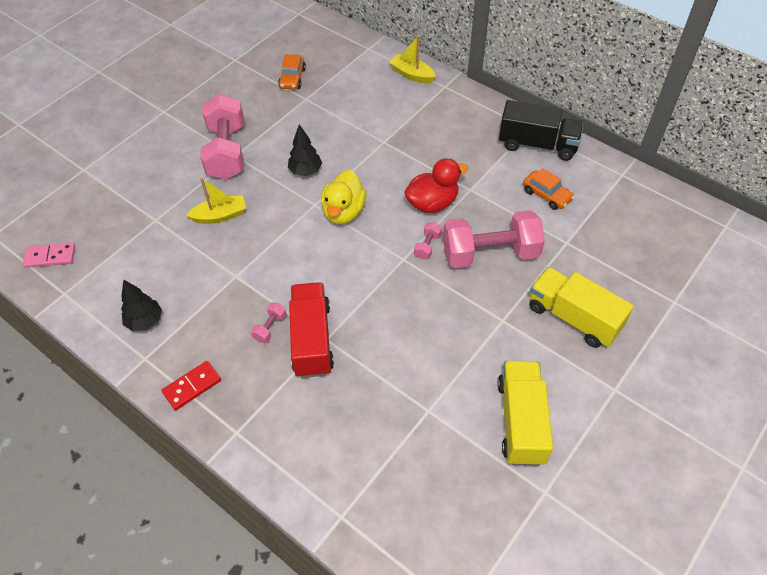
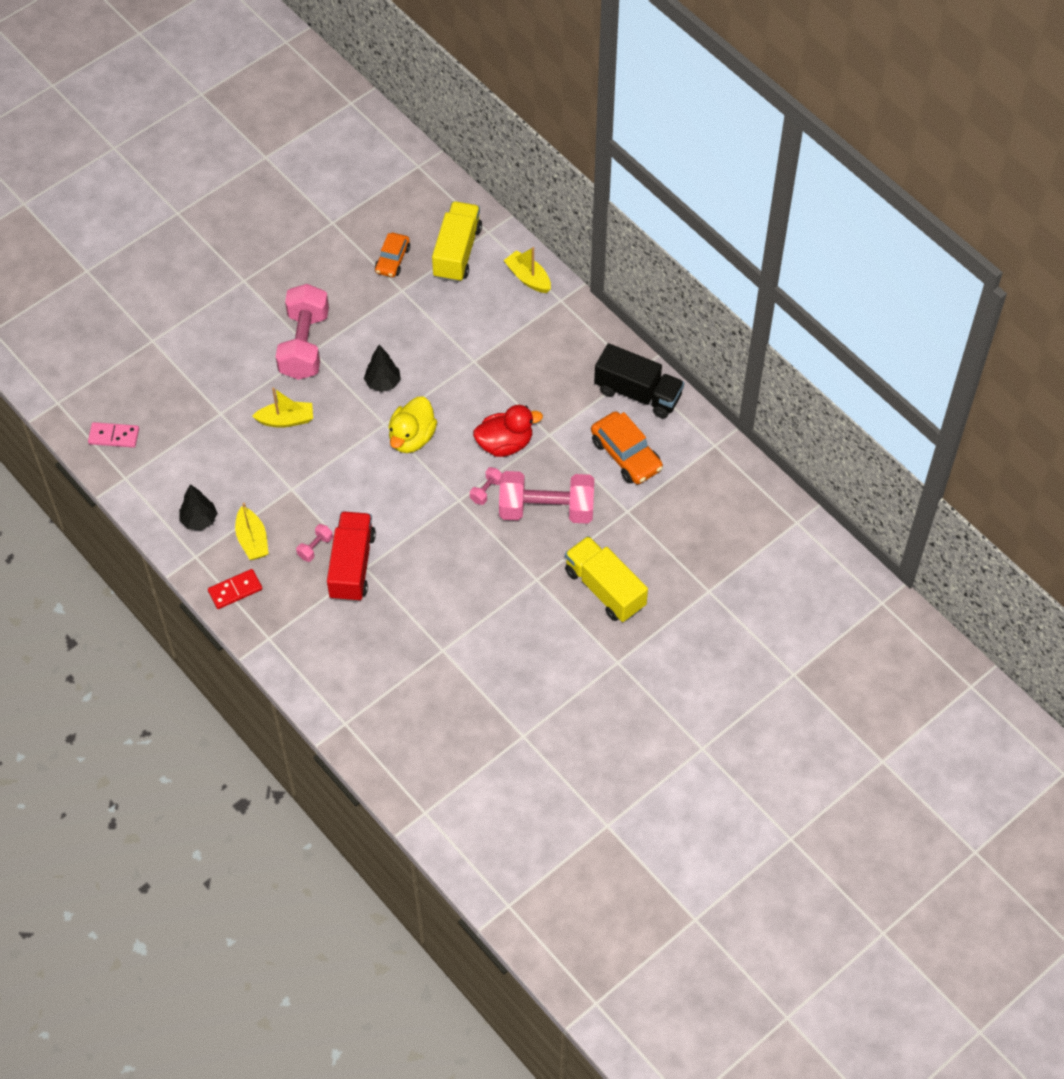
camera: 10 degrees right, 5 degrees up
yellow truck [497,361,553,466] -> yellow truck moved to [432,201,482,282]
orange car [523,168,575,210] -> orange car [591,411,663,484], size x1.53
none -> yellow boat [235,503,269,560]

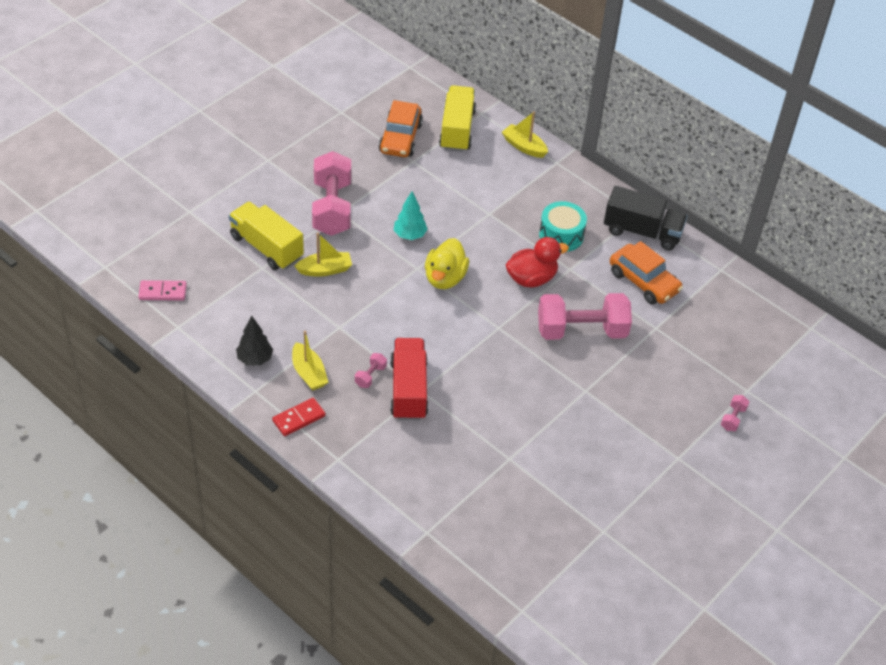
camera: 10 degrees left, 10 degrees down
black tree [364,345,401,392] -> turquoise tree [394,191,428,240]
orange car [375,233,410,277] -> orange car [379,100,423,157], size x1.53
pink dumbbell [470,467,502,505] -> pink dumbbell moved to [721,395,750,431]
yellow truck [565,536,648,622] -> yellow truck moved to [229,202,304,270]
none -> turquoise drum [539,201,587,252]

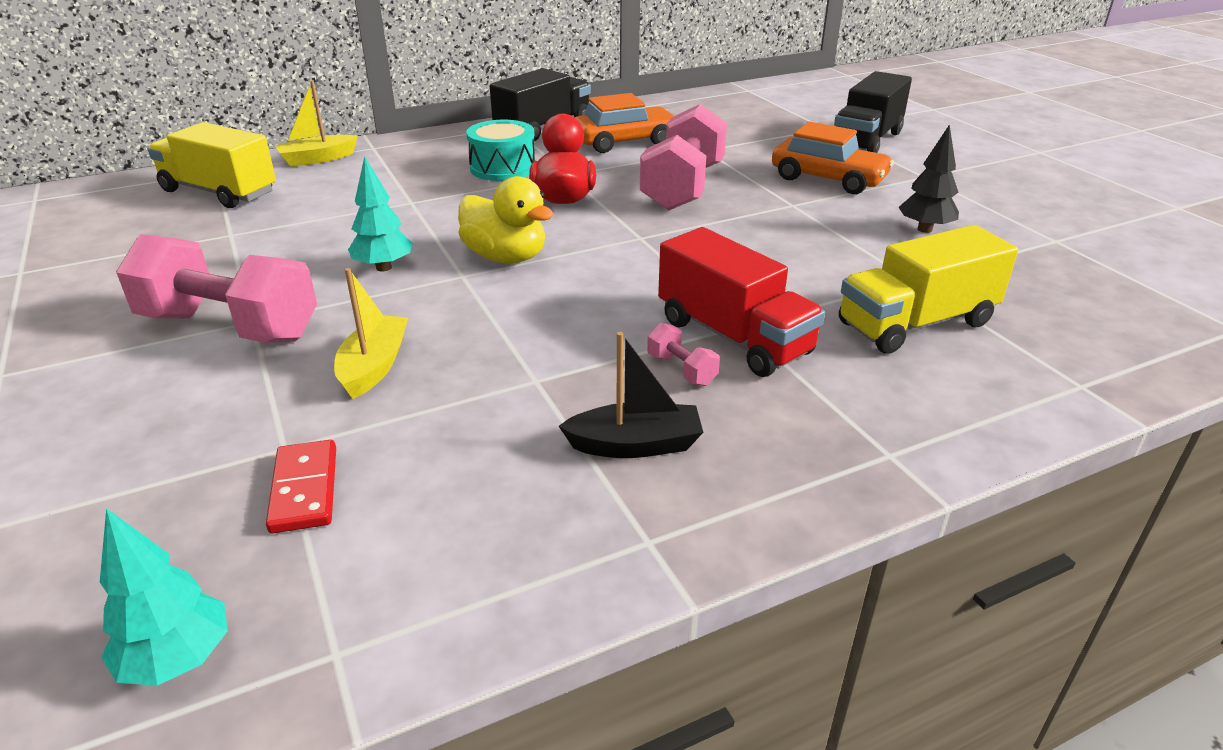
camera: 65 degrees left, 15 degrees down
pink domino [138,280,187,301] -> turquoise tree [100,508,228,686]
yellow truck [229,202,304,270] -> yellow truck moved to [839,225,1018,354]
black tree [236,316,273,366] -> black tree moved to [899,124,959,233]
red domino [272,398,326,436] -> red domino moved to [266,440,336,533]
yellow boat [292,331,328,391] -> black boat [559,332,703,458]
orange car [379,100,423,157] -> orange car moved to [772,122,894,194]
red truck [390,338,428,420] -> red truck turned 150 degrees counterclockwise [658,227,825,377]
pink dumbbell [721,395,750,431] -> black truck [834,71,912,153]

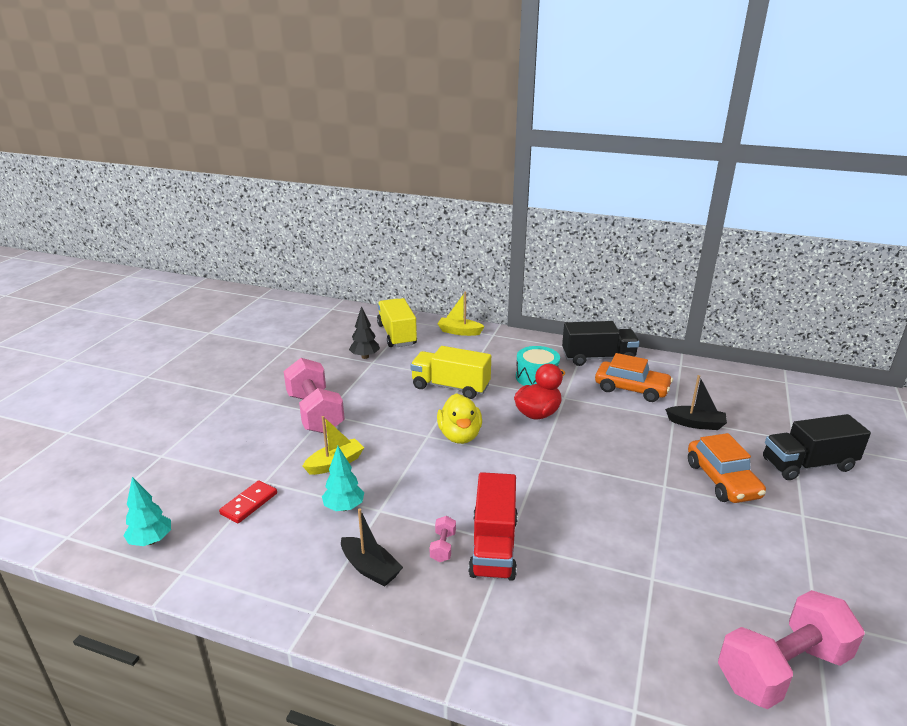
camera: 45 degrees right, 5 degrees down
turquoise tree [348,156,413,271] -> turquoise tree moved to [322,446,364,511]
pink dumbbell [640,104,727,211] -> pink dumbbell moved to [718,590,865,709]
yellow truck [839,225,1018,354] -> yellow truck moved to [410,346,491,399]
black tree [899,124,959,233] -> black tree moved to [349,306,380,359]
none -> black boat [665,375,727,430]

